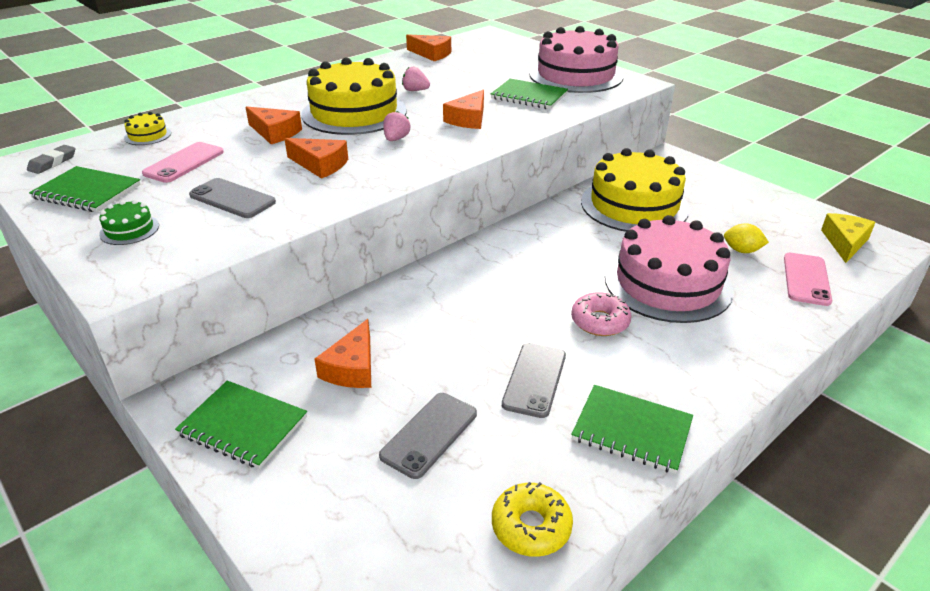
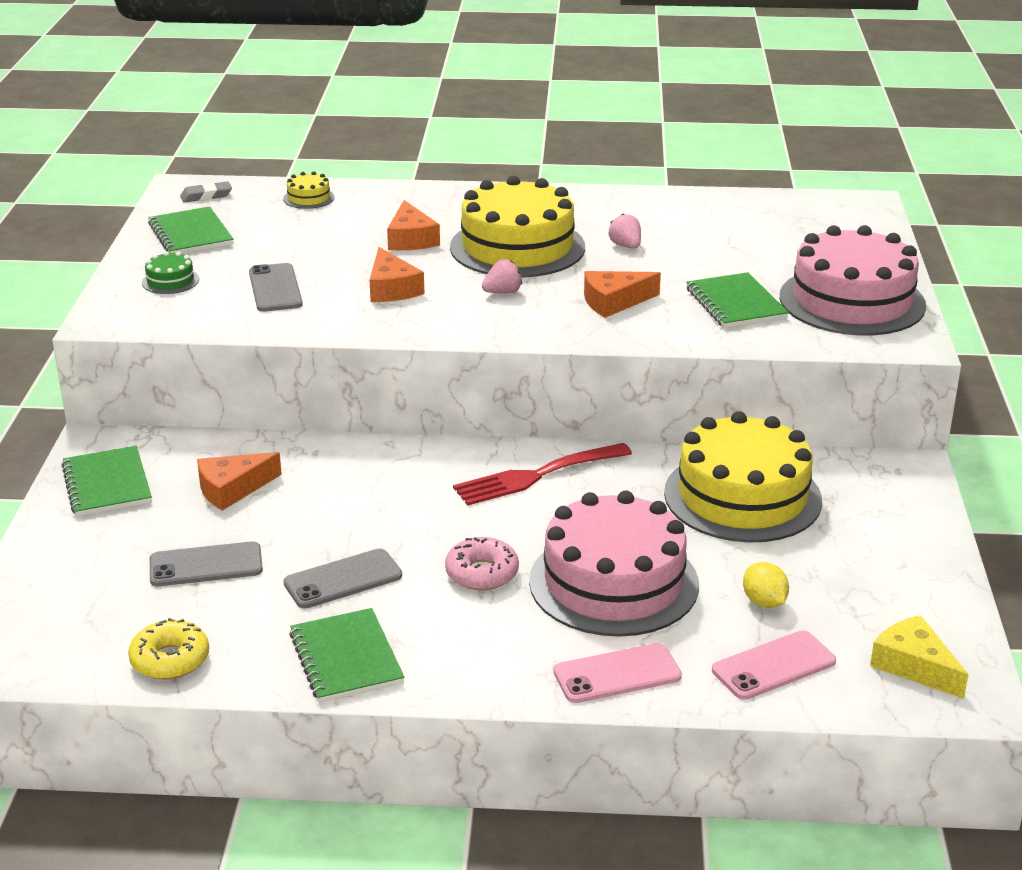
camera: 45 degrees right, 5 degrees down
pink phone [142,142,224,183] -> pink phone moved to [553,643,682,703]
orange cheese [406,34,451,61] -> none
yellow cheese [821,213,876,263] -> yellow cheese turned 105 degrees counterclockwise [870,615,969,699]
none -> red fork [453,443,632,505]

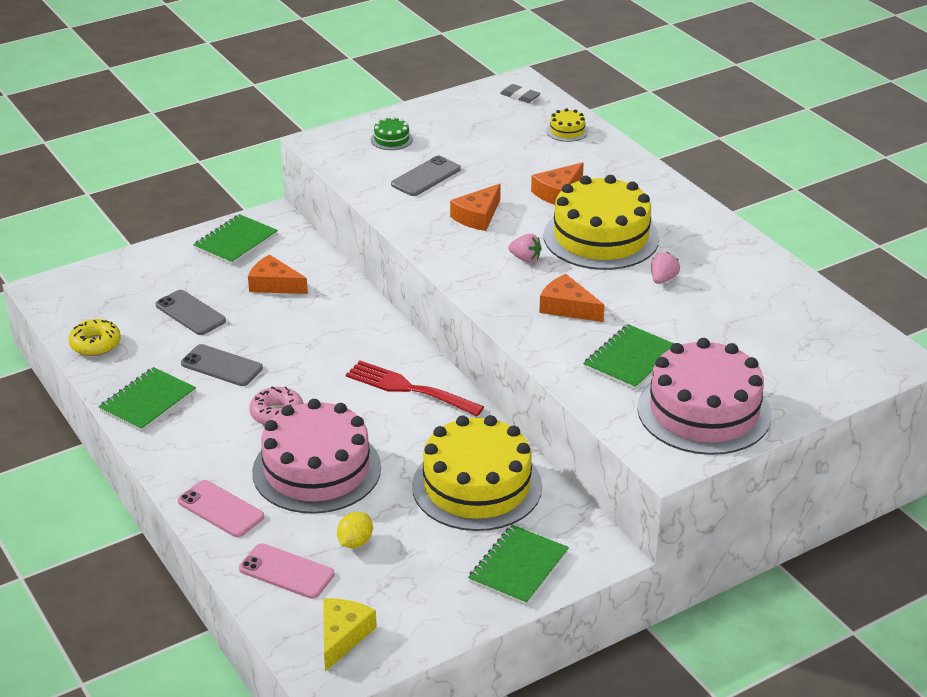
camera: 55 degrees right, 5 degrees up
green notebook [148,206,234,254] -> green notebook moved to [468,525,569,605]

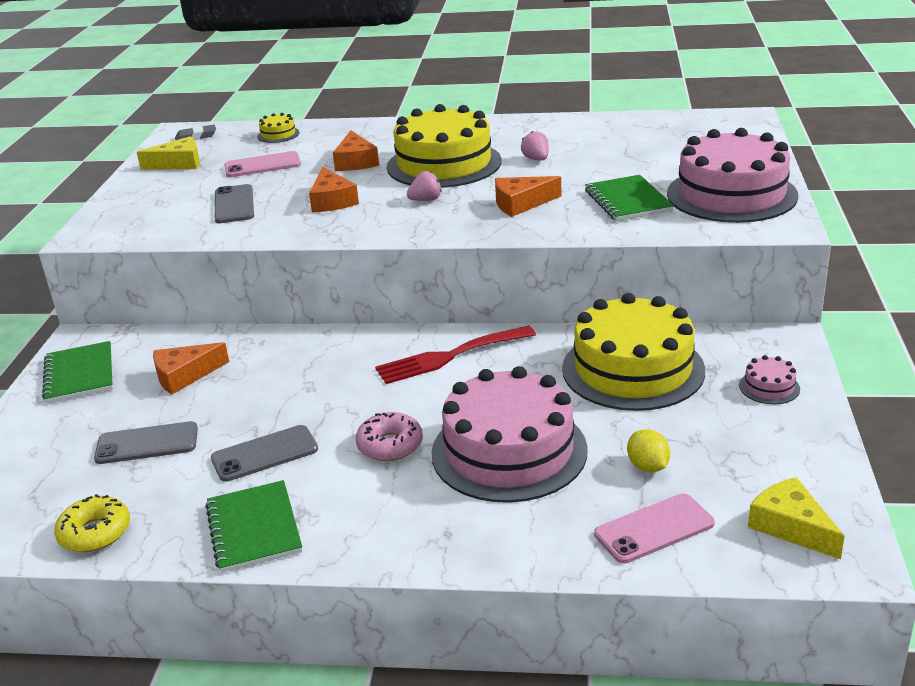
camera: 50 degrees left, 5 degrees down
pink phone [178,480,264,537] -> pink phone moved to [224,151,301,177]
green cake [371,116,413,150] -> none
green notebook [468,525,569,605] -> pink cake [739,355,800,404]
none -> yellow cheese [137,136,200,170]

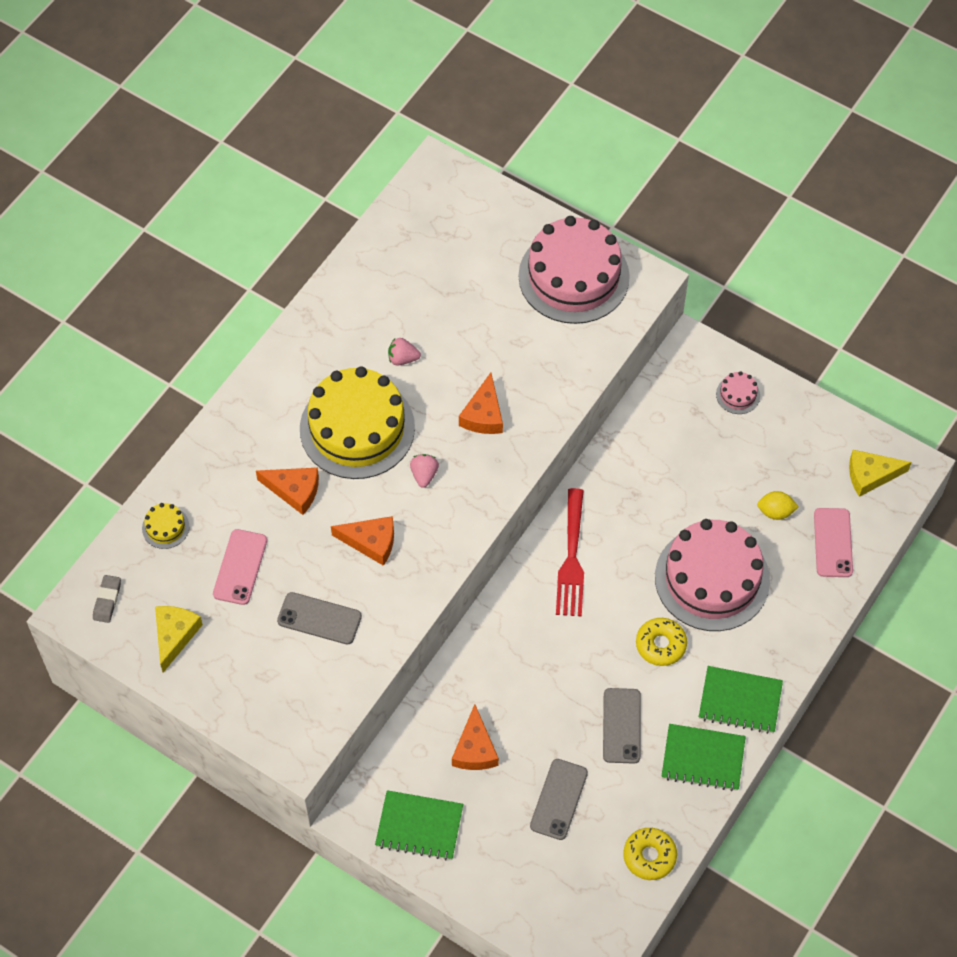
camera: 65 degrees left, 30 degrees up
pink donut [356,412,423,461] -> yellow donut [636,618,687,666]
yellow cake [562,293,705,411] -> none
green notebook [585,175,674,221] -> green notebook moved to [699,666,783,734]

